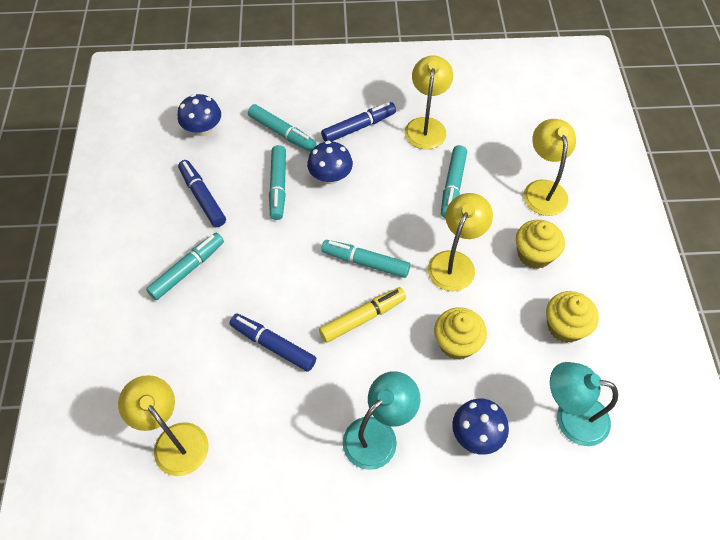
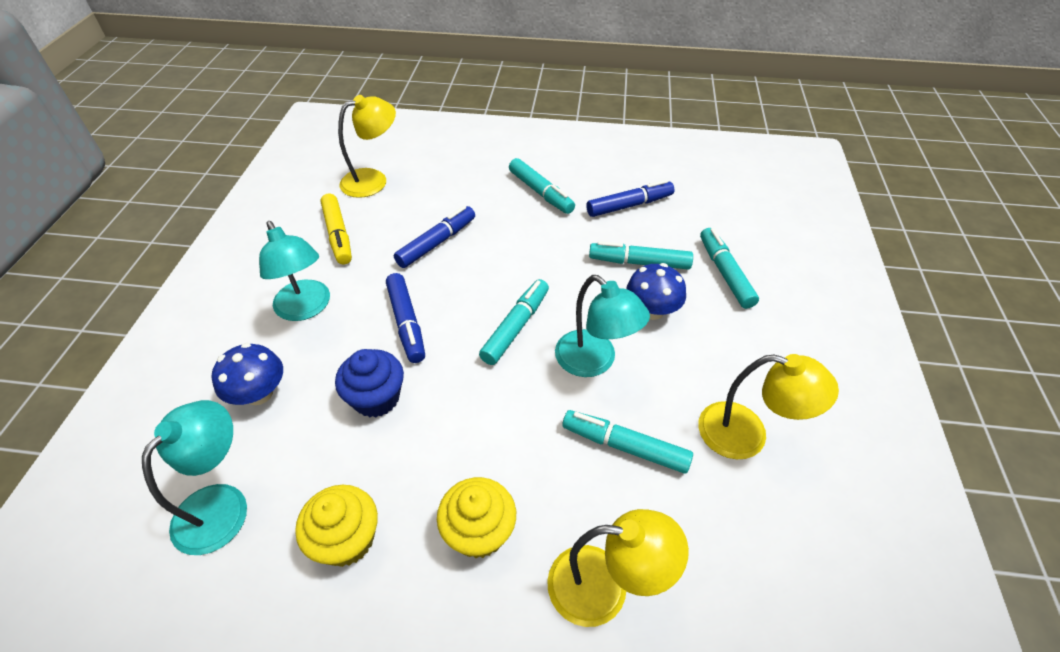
camera: 100 degrees right, 10 degrees down
blue mushroom [178,94,221,136] -> none
turquoise marker [248,104,317,152] -> turquoise marker turned 120 degrees clockwise [700,228,759,309]
yellow marker [319,287,406,343] -> yellow marker moved to [320,194,352,265]
blue marker [321,102,396,142] -> blue marker moved to [386,273,425,363]
yellow lamp [428,193,493,291] -> none
yellow cupcake [434,307,487,360] -> blue cupcake [335,349,404,418]
none -> turquoise lamp [555,275,650,377]

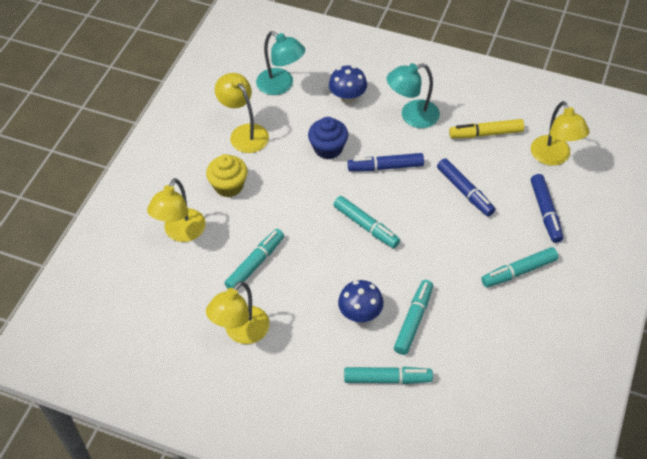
camera: 105 degrees right, 5 degrees up
yellow cupcake [295,485,378,567] -> yellow lamp [215,73,269,153]
turquoise lamp [555,275,650,377] -> none
blue marker [586,180,675,217] -> blue marker moved to [531,174,563,243]

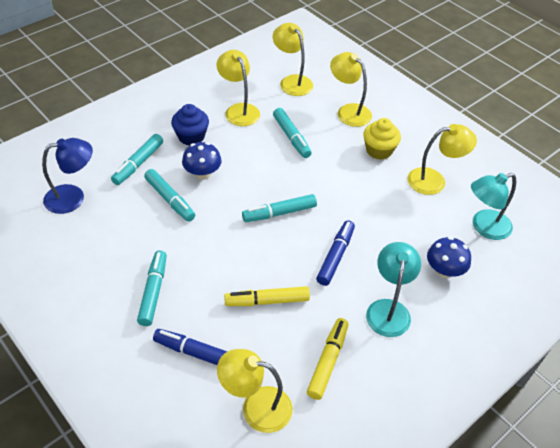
camera: 115 degrees right, 5 degrees down
blue cupcake [308,117,348,159] -> blue cupcake moved to [171,104,209,146]
blue marker [437,158,495,216] -> yellow marker [224,286,310,306]
none -> blue lamp [42,138,93,214]
none -> yellow lamp [273,23,313,96]

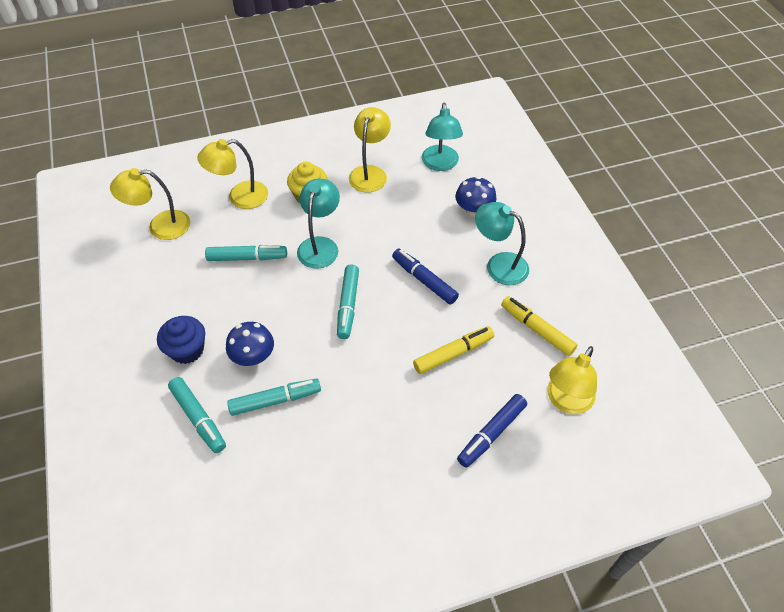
camera: 65 degrees left, 5 degrees up
blue lamp [42,138,93,214] -> none
turquoise marker [137,251,167,326] -> none
yellow lamp [217,50,260,126] -> none
yellow marker [224,286,310,306] -> yellow marker turned 135 degrees counterclockwise [413,326,494,374]
none -> turquoise lamp [297,179,340,269]

